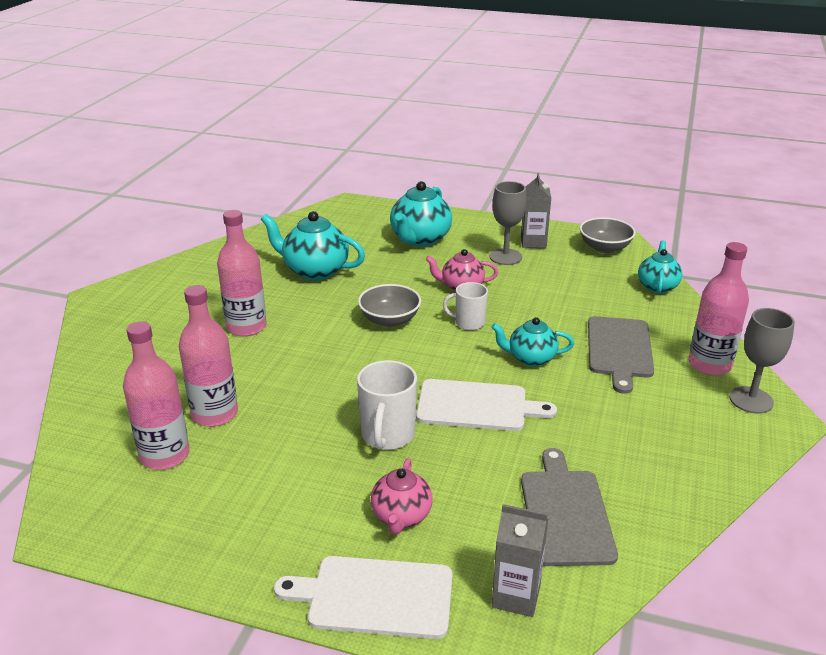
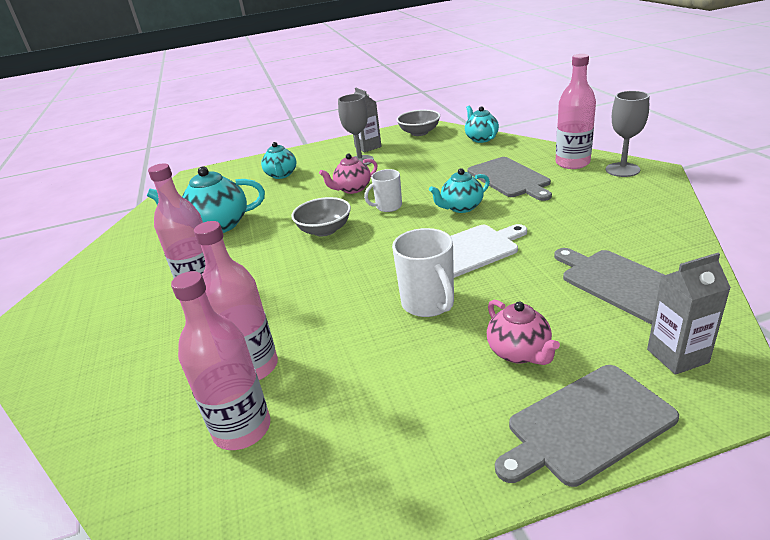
camera: 30 degrees left, 0 degrees up
white cutting board [274,556,453,639] -> grey cutting board [495,365,679,487]
turquoise teapot [390,181,452,247] -> turquoise teapot [261,142,296,179], size x0.63

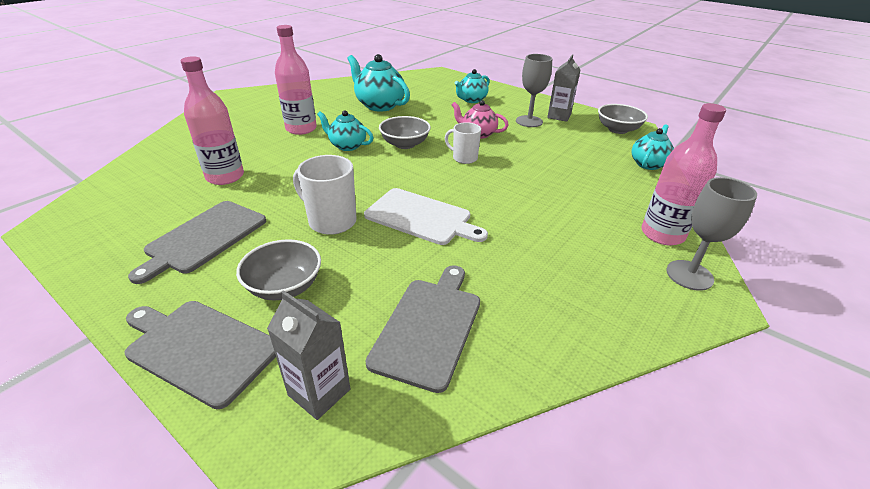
camera: 50 degrees right, 5 degrees up
pink bottle [171,271,270,450] -> none
white mug [392,228,454,317] -> white mug turned 90 degrees clockwise [293,155,357,235]
turquoise teapot [429,168,490,213] -> turquoise teapot moved to [317,110,373,151]
grey cutting board [467,157,552,201] -> grey cutting board moved to [128,201,266,284]
pink teapot [487,300,560,365] -> grey bowl [236,239,321,300]

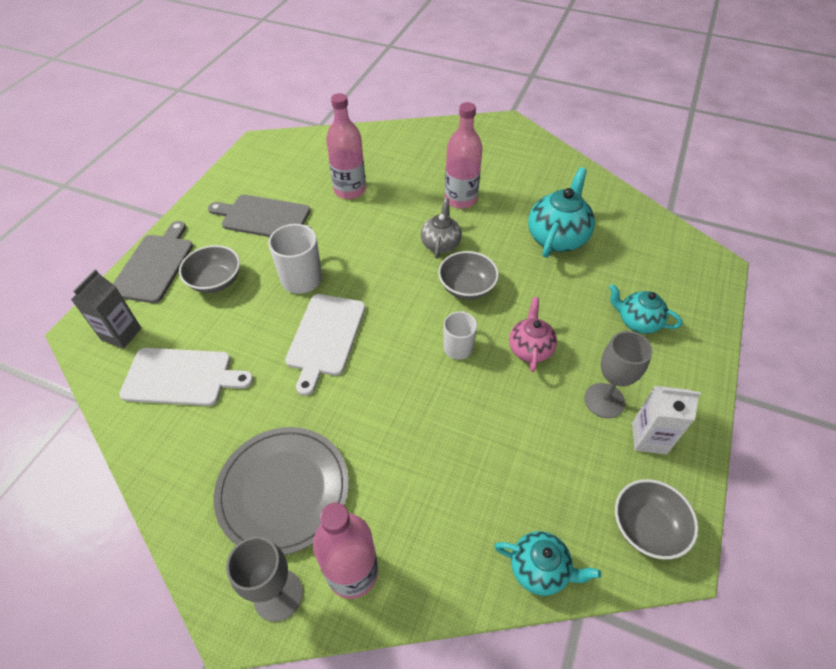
camera: 75 degrees right, 15 degrees up
turquoise teapot [317,110,373,151] -> grey teapot [421,198,462,259]
grey cutting board [366,265,480,393] -> white cutting board [119,348,253,406]
grey carton [547,54,581,122] -> white carton [632,386,701,455]
none -> grey plate [214,427,349,555]

